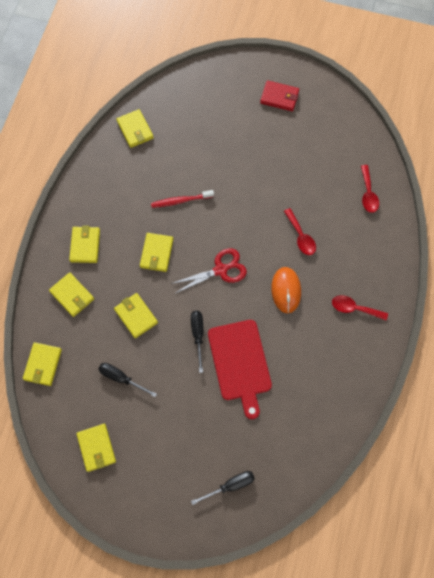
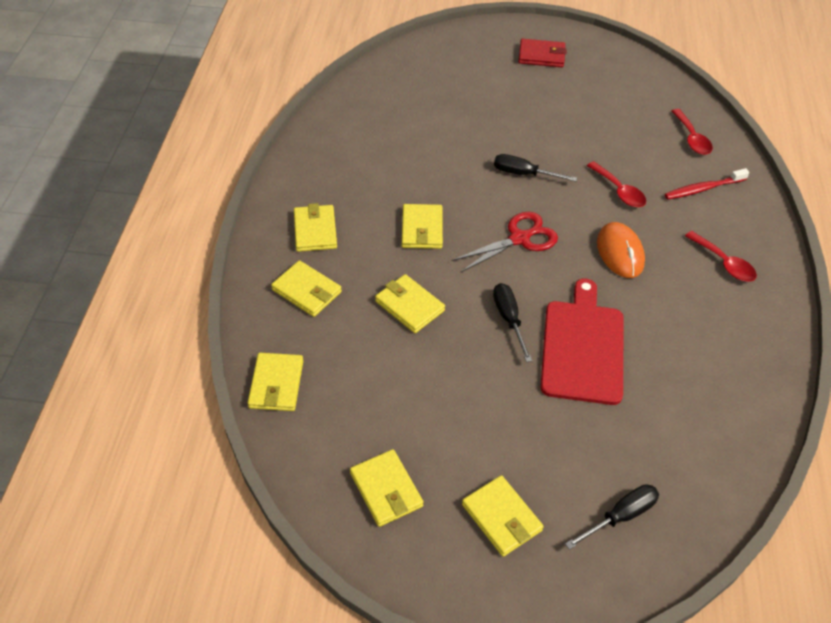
camera: 10 degrees left, 20 degrees down
black screwdriver [98,363,157,397] -> black screwdriver moved to [494,154,577,182]
yellow wallet [117,109,154,148] -> yellow wallet moved to [462,475,544,557]
red toothbrush [151,190,214,208] -> red toothbrush moved to [665,168,749,200]
red cutting board [208,320,272,419] -> red cutting board turned 150 degrees counterclockwise [541,279,624,405]
red spoon [332,295,388,320] -> red spoon turned 135 degrees counterclockwise [685,231,757,282]

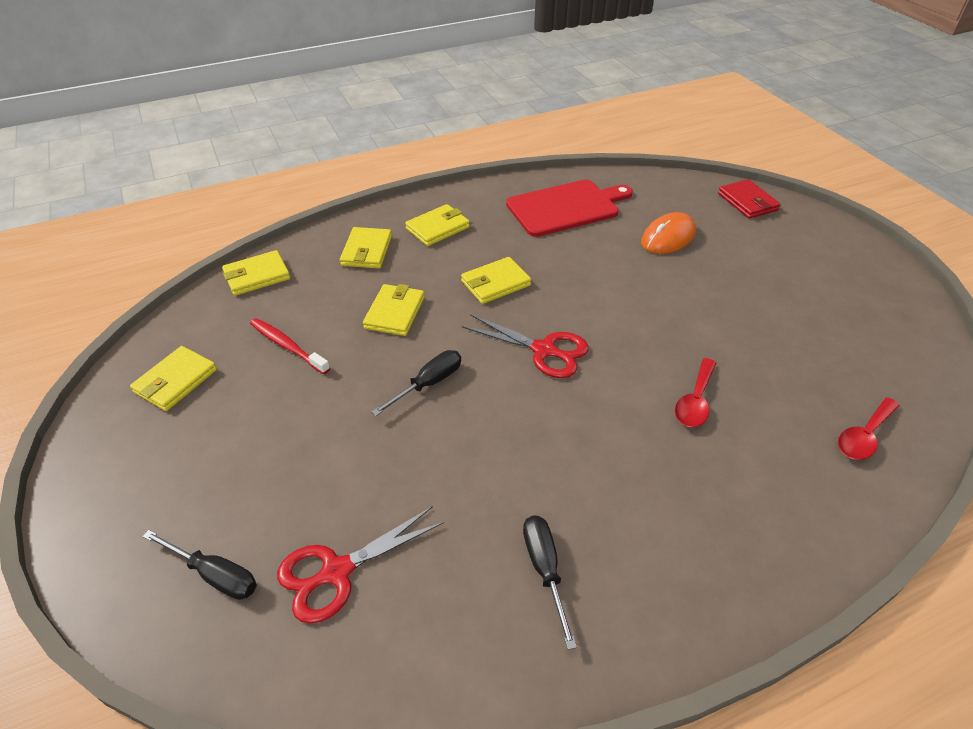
camera: 60 degrees right, 5 degrees down
yellow wallet [462,475,544,557] -> none
black screwdriver [494,154,577,182] -> black screwdriver moved to [523,515,577,650]
red wallet [519,39,567,67] -> red wallet moved to [718,179,781,219]
red cutting board [541,279,624,405] -> red cutting board moved to [506,180,633,237]
orange mouse [597,222,645,278] -> orange mouse moved to [641,212,696,254]
red toothbrush [665,168,749,200] -> red toothbrush moved to [250,318,330,374]
red spoon [685,231,757,282] -> none
none -> red scissors [277,506,444,624]

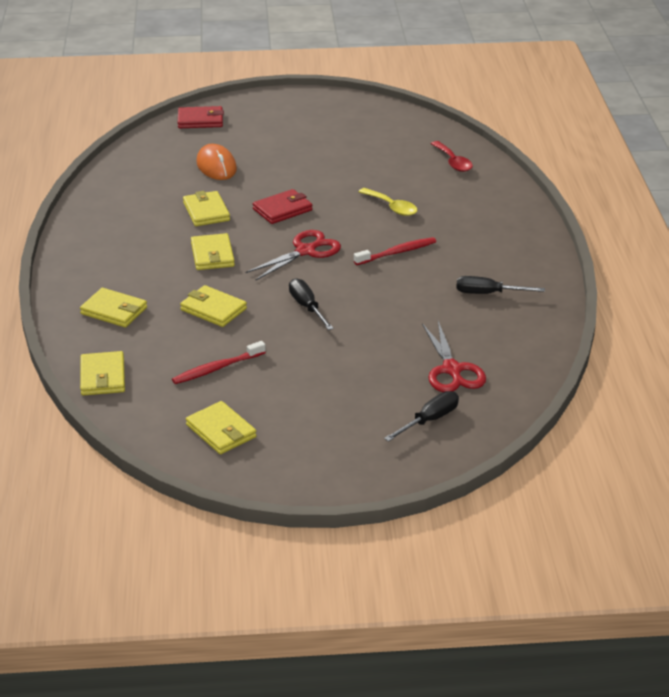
camera: 70 degrees left, 10 degrees down
yellow wallet [405,204,470,246] -> yellow wallet moved to [183,191,230,226]
red cutting board [506,180,633,237] -> none
red spoon [675,358,716,427] -> yellow spoon [358,188,418,216]
none -> red wallet [253,189,312,224]
none -> red toothbrush [354,237,436,265]

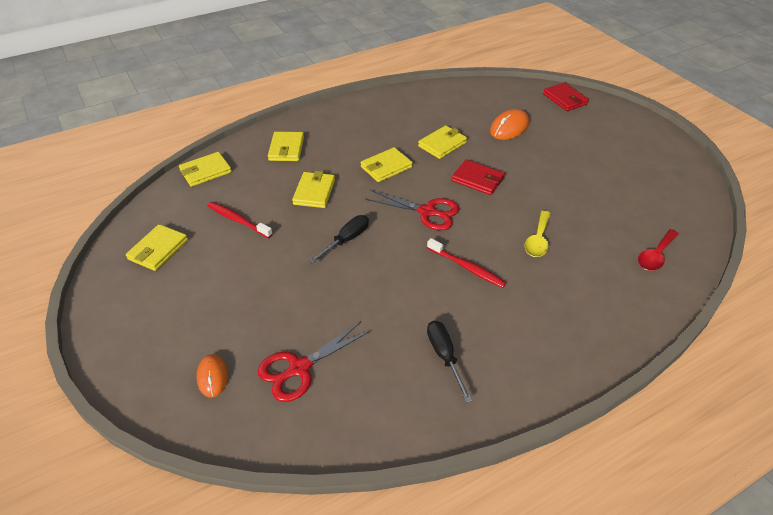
camera: 65 degrees right, 10 degrees up
black screwdriver [384,391,459,442] -> orange mouse [197,354,228,397]

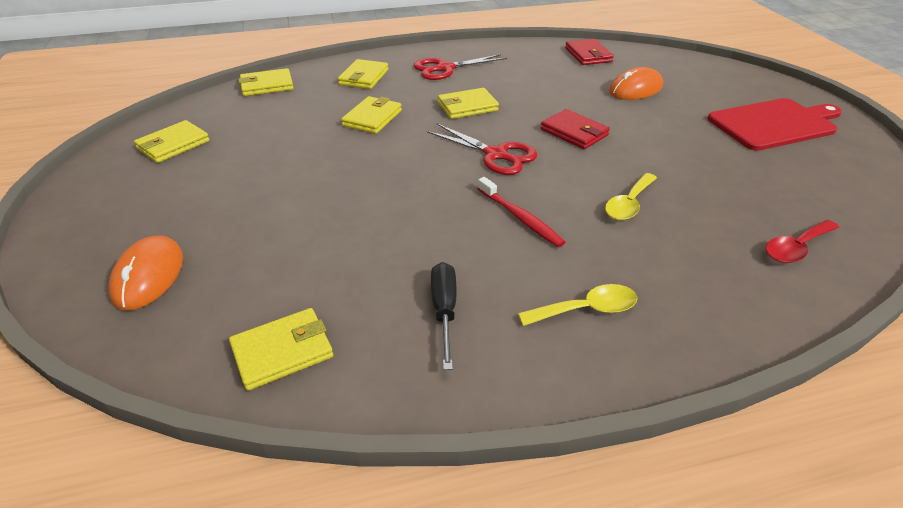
camera: 15 degrees right, 5 degrees down
orange mouse [197,354,228,397] -> orange mouse [108,236,183,310], size x1.56
red toothbrush [207,202,273,238] -> none
red scissors [258,321,371,402] -> red scissors moved to [414,54,507,80]
black screwdriver [309,215,369,264] -> none
yellow wallet [418,125,467,159] -> yellow wallet moved to [229,308,333,391]
red wallet [543,82,589,111] -> red wallet moved to [565,39,614,65]
none -> yellow spoon [518,284,638,326]
none -> red cutting board [708,98,842,151]

